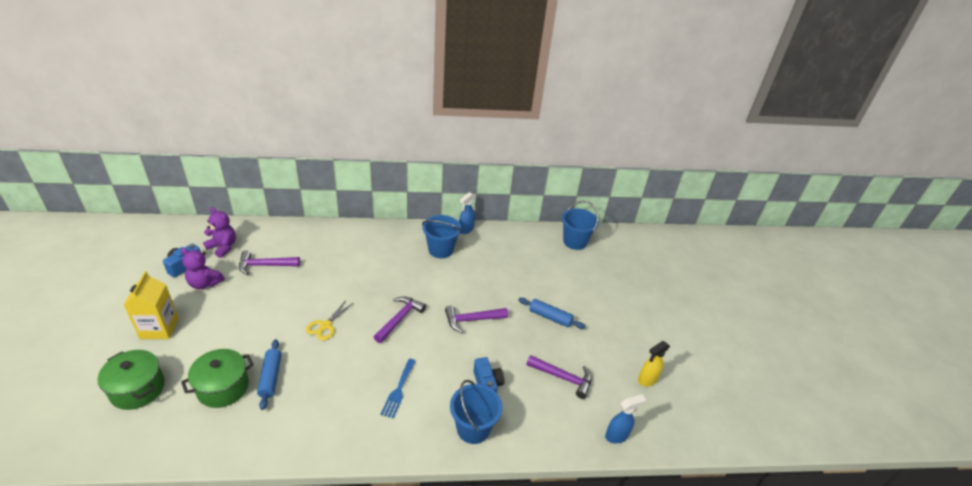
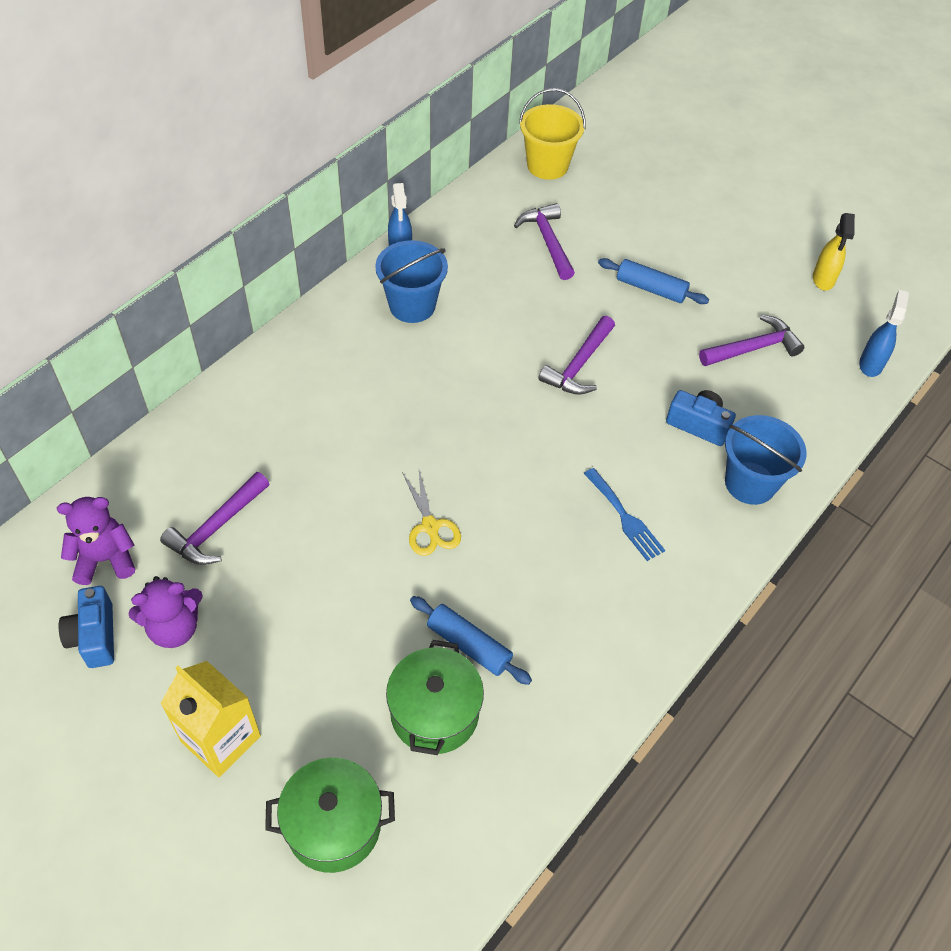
camera: 45 degrees left, 15 degrees up
purple hammer [374,296,426,343] -> purple hammer moved to [514,203,575,280]
blue rolling pin [519,298,585,329] -> blue rolling pin turned 45 degrees clockwise [598,258,709,304]
blue bucket [562,201,599,250] -> yellow bucket [519,88,586,180]

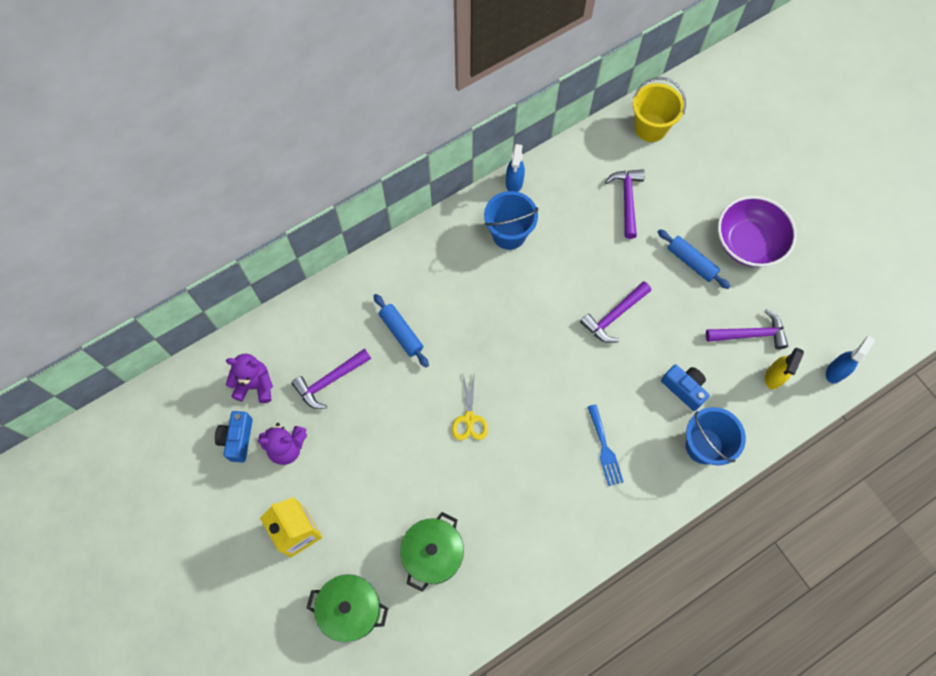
camera: 20 degrees right, 15 degrees up
blue rolling pin [410,596,532,685] -> blue rolling pin moved to [374,294,429,367]
yellow spray bottle [813,213,855,290] -> yellow spray bottle moved to [765,348,804,389]
none -> purple bowl [718,196,797,267]

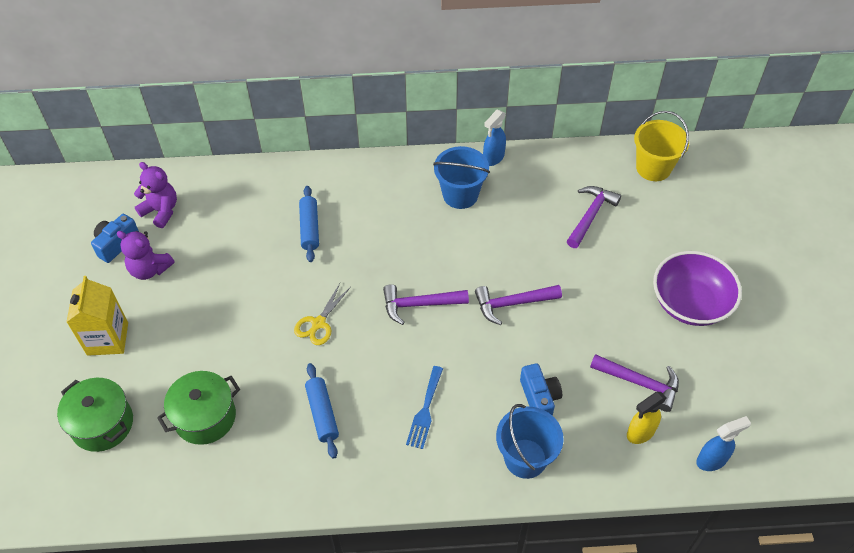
camera: 30 degrees right, 15 degrees down
purple hammer [291,349,371,409] -> purple hammer moved to [383,284,469,325]
blue rolling pin [658,229,731,289] -> blue rolling pin moved to [305,363,339,459]

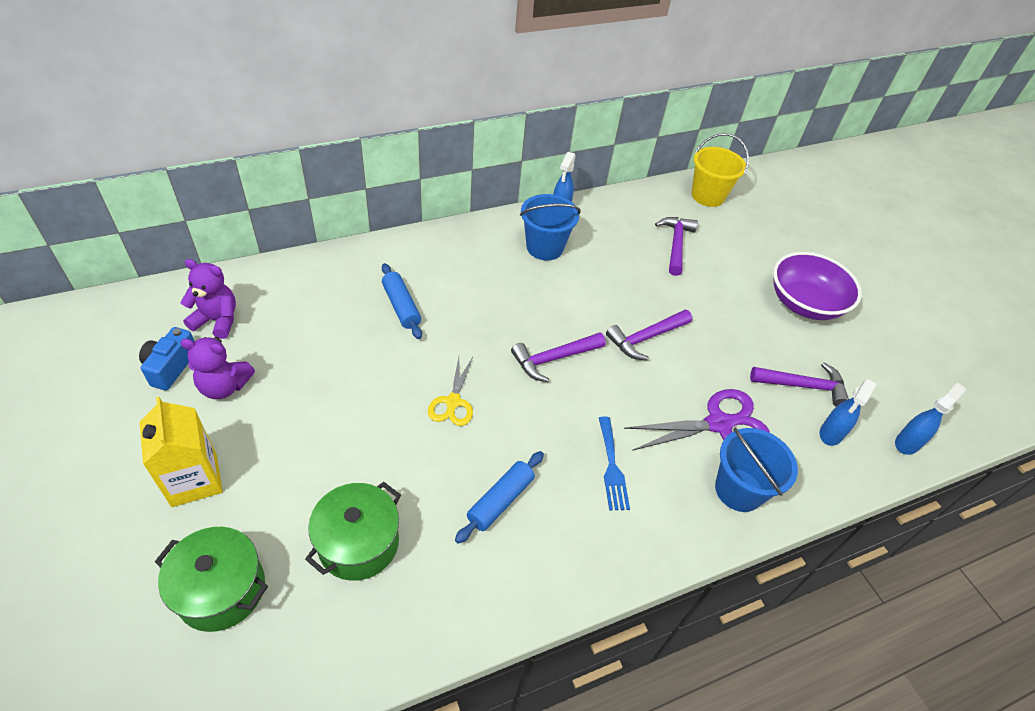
camera: 25 degrees left, 5 degrees down
blue rolling pin [305,363,339,459] -> blue rolling pin turned 75 degrees clockwise [455,451,544,544]
blue camera [520,363,562,416] -> purple scissors [624,389,770,451]
yellow spray bottle [627,392,666,444] -> blue spray bottle [820,379,877,446]

